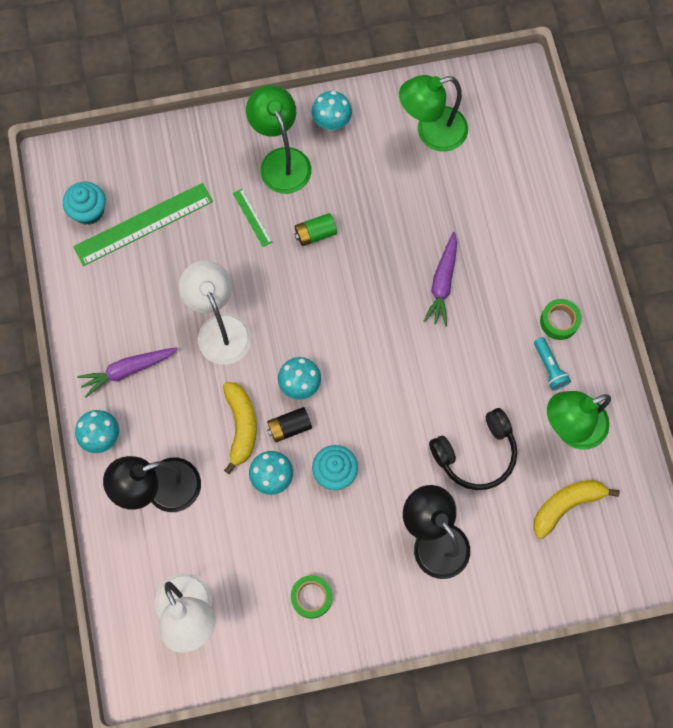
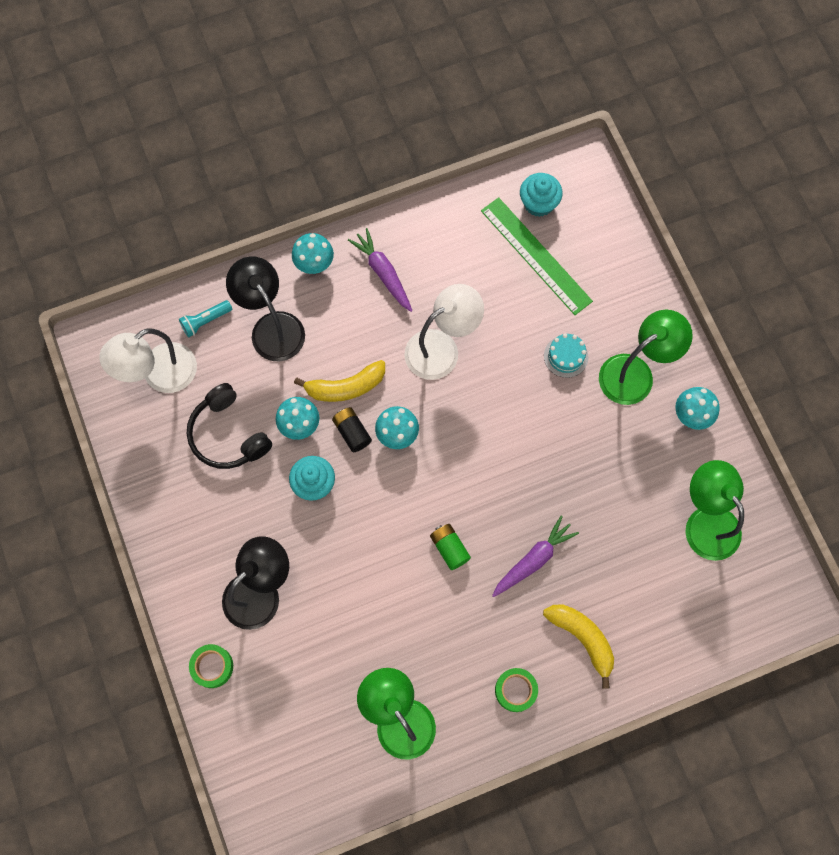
camera: 80 degrees right, 0 degrees up
green ruler [233,189,272,247] -> turquoise cake [544,334,588,378]
green tape [291,575,332,619] -> green tape moved to [189,644,233,688]
green battery [294,213,337,246] -> green battery moved to [430,524,471,570]
purple carrot [423,232,457,326] -> purple carrot turned 135 degrees clockwise [492,515,579,597]
black headphones [429,408,517,490] -> black headphones moved to [187,383,272,469]
yellow banana [533,480,620,539] -> yellow banana moved to [543,604,614,689]
turquoise flashlight [534,337,571,390] -> turquoise flashlight moved to [179,300,232,337]

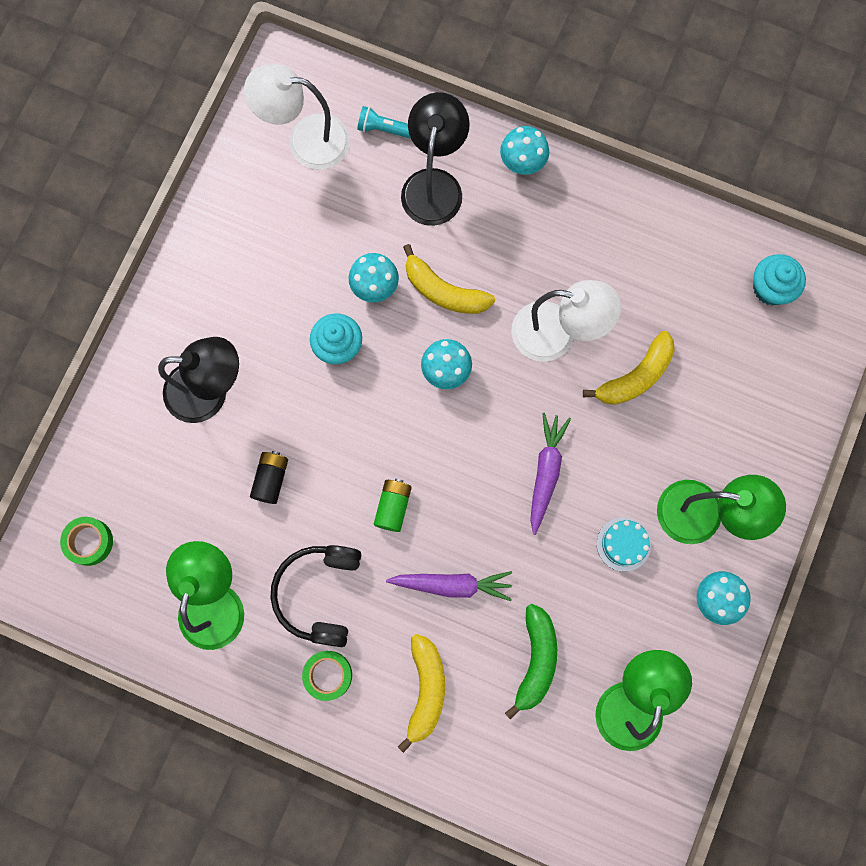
camera: 45 degrees right, 5 degrees up
black headphones [187,383,272,469] -> black headphones moved to [271,545,361,647]
green tape [189,644,233,688] -> green tape moved to [60,517,113,566]
black battery [332,407,372,452] -> black battery moved to [250,451,288,504]
purple carrot [348,228,413,312] -> purple carrot moved to [530,413,571,535]
green ruler [481,197,593,315] -> none
turquoise cake [544,334,588,378] -> turquoise cake moved to [597,518,651,572]
none -> green banana [505,604,557,719]
none -> yellow banana [583,331,675,405]

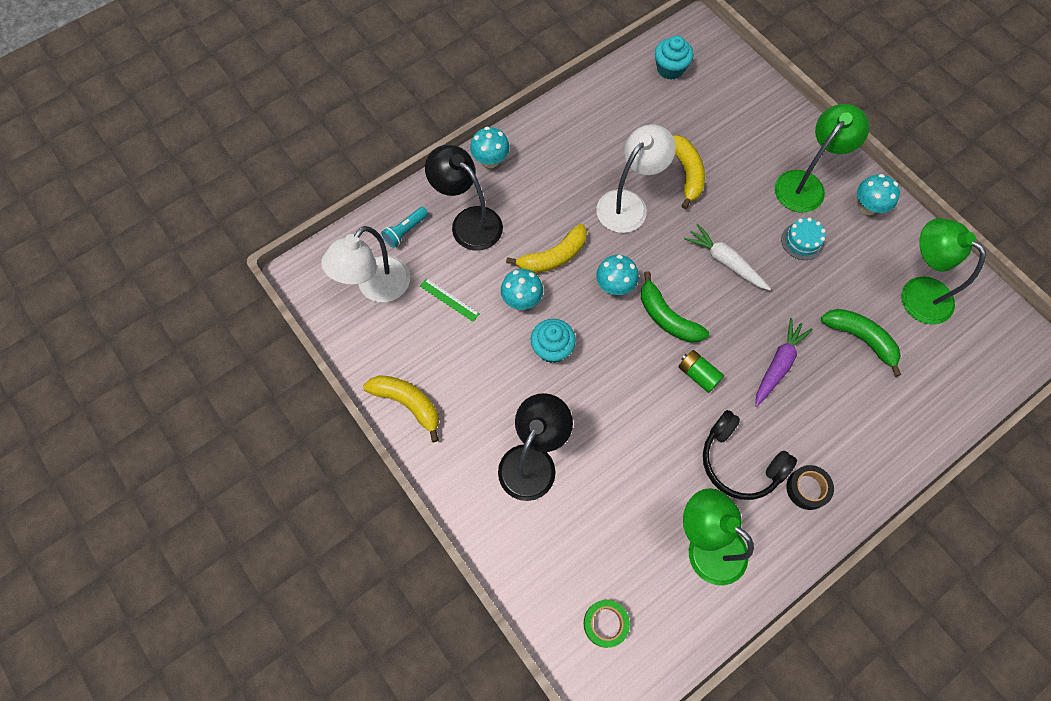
camera: 60 degrees left, 10 degrees down
black battery [250,451,288,504] -> none
green tape [302,651,352,701] -> black tape [786,465,834,510]
yellow banana [398,634,445,753] -> yellow banana moved to [363,375,439,442]
purple carrot [530,413,571,535] -> white carrot [684,224,771,290]
none -> green ruler [420,278,479,322]
none -> green banana [641,271,709,343]

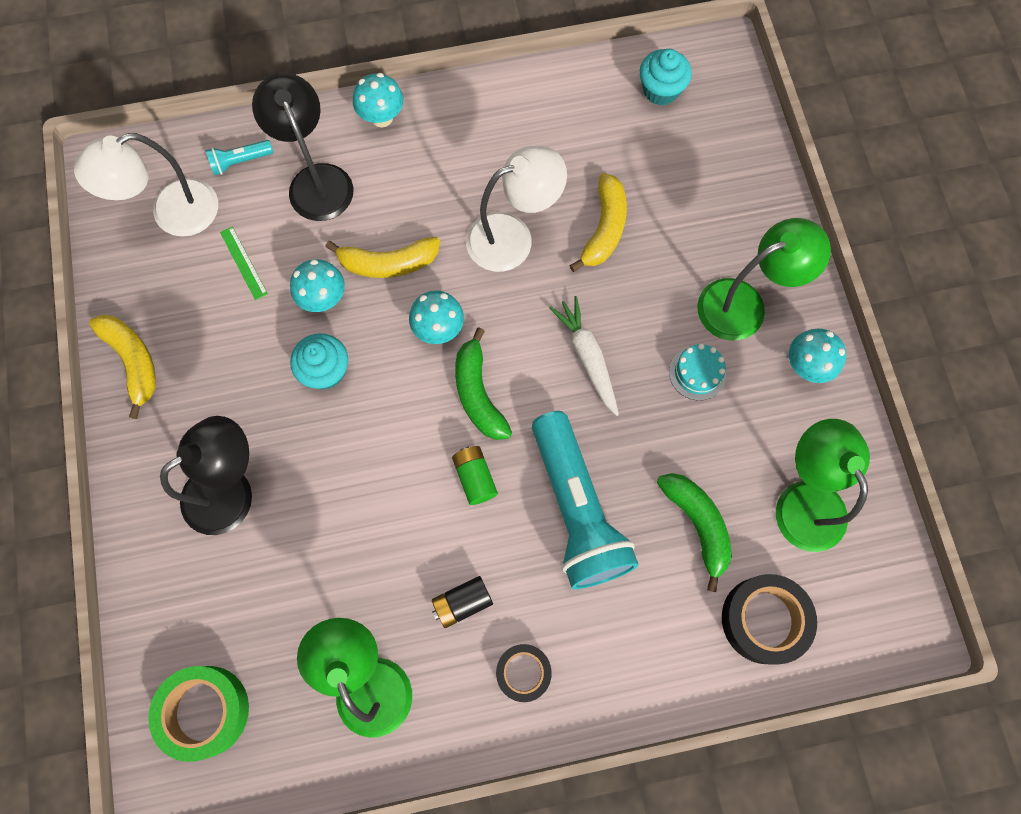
camera: 25 degrees right, 5 degrees up
green tape [584,600,630,648] -> green tape [148,666,249,762], size x1.59
black headphones [703,410,797,500] -> black battery [432,576,493,628]
purple carrot [755,318,813,407] -> turquoise flashlight [532,411,639,589]
none -> black tape [722,574,817,664]

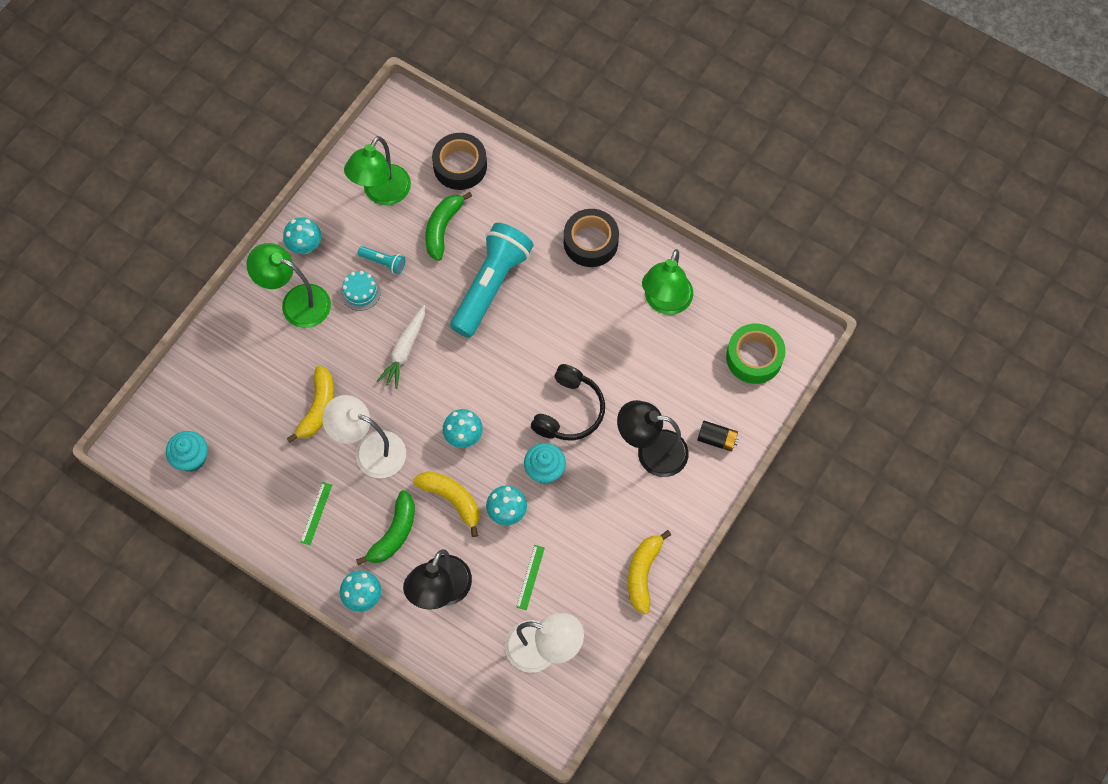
camera: 135 degrees left, 5 degrees down
turquoise flashlight [205,140,274,175] -> turquoise flashlight moved to [358,246,406,274]
black battery [432,576,493,628] -> black battery moved to [697,421,739,452]
green battery [452,446,498,505] -> none
green banana [455,327,512,440] -> green banana moved to [356,490,415,565]
black tape [496,644,552,702] -> black tape [564,209,619,267], size x1.59
yellow banana [569,173,627,272] -> yellow banana turned 135 degrees clockwise [287,366,334,443]
none -> green ruler [300,482,332,545]
none -> black headphones [531,364,605,441]

